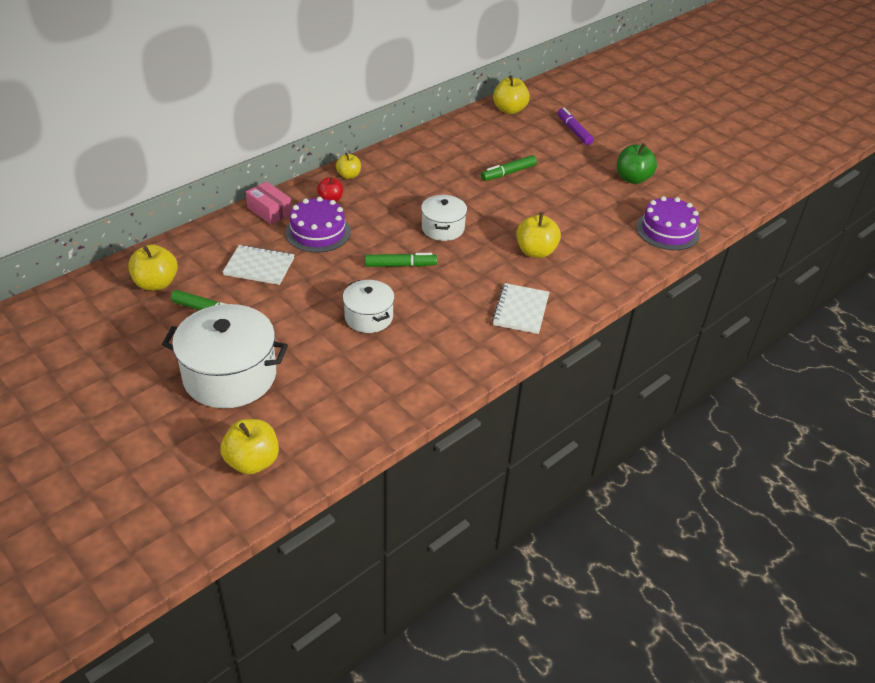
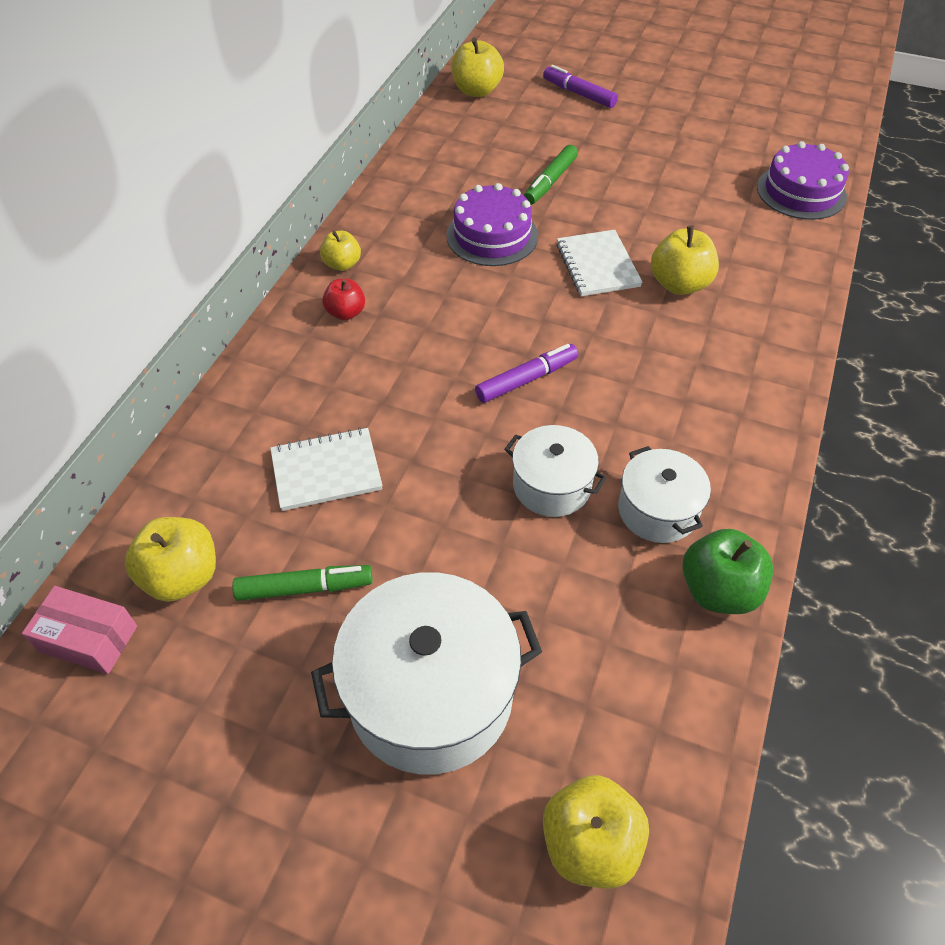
camera: 25 degrees left, 10 degrees up
pink box [246,182,291,225] -> pink box moved to [22,586,137,674]
purple cake [285,197,351,253] -> purple cake moved to [446,183,538,266]
green marker [365,253,437,267] -> purple marker [475,344,578,403]
white pot [421,195,467,241] -> white pot moved to [618,446,711,543]
white notebook [492,283,549,334] -> white notebook moved to [556,230,643,296]
green apple [617,143,657,184] -> green apple moved to [682,529,773,614]

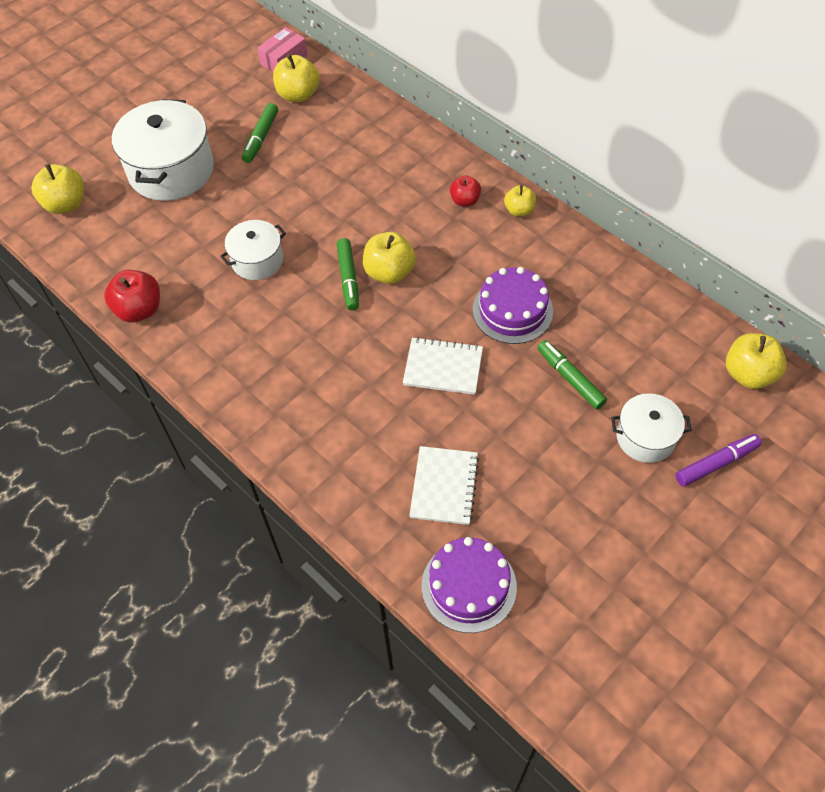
camera: 115 degrees right, 5 degrees up
white notebook [270,427,383,511] -> white notebook moved to [409,446,479,525]
purple marker [475,344,578,403] -> green marker [337,238,359,311]
white pot [618,446,711,543] -> white pot moved to [611,393,692,463]
yellow apple [651,225,719,295] -> yellow apple moved to [363,232,416,284]
green apple [682,529,773,614] -> red apple [104,270,160,323]

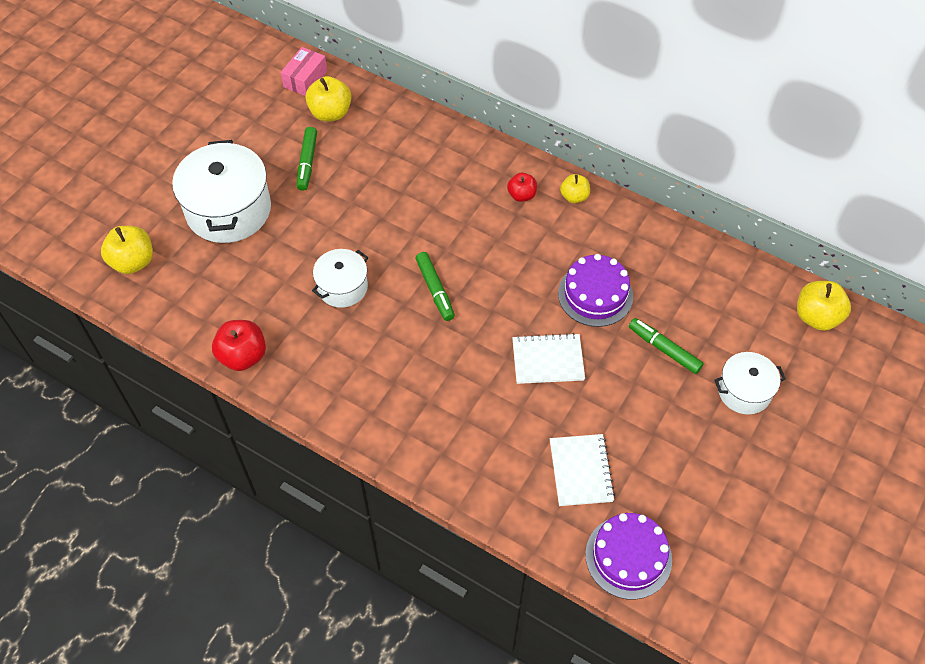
camera: 15 degrees left, 0 degrees up
yellow apple [363,232,416,284] -> none
purple marker [675,434,762,487] -> none

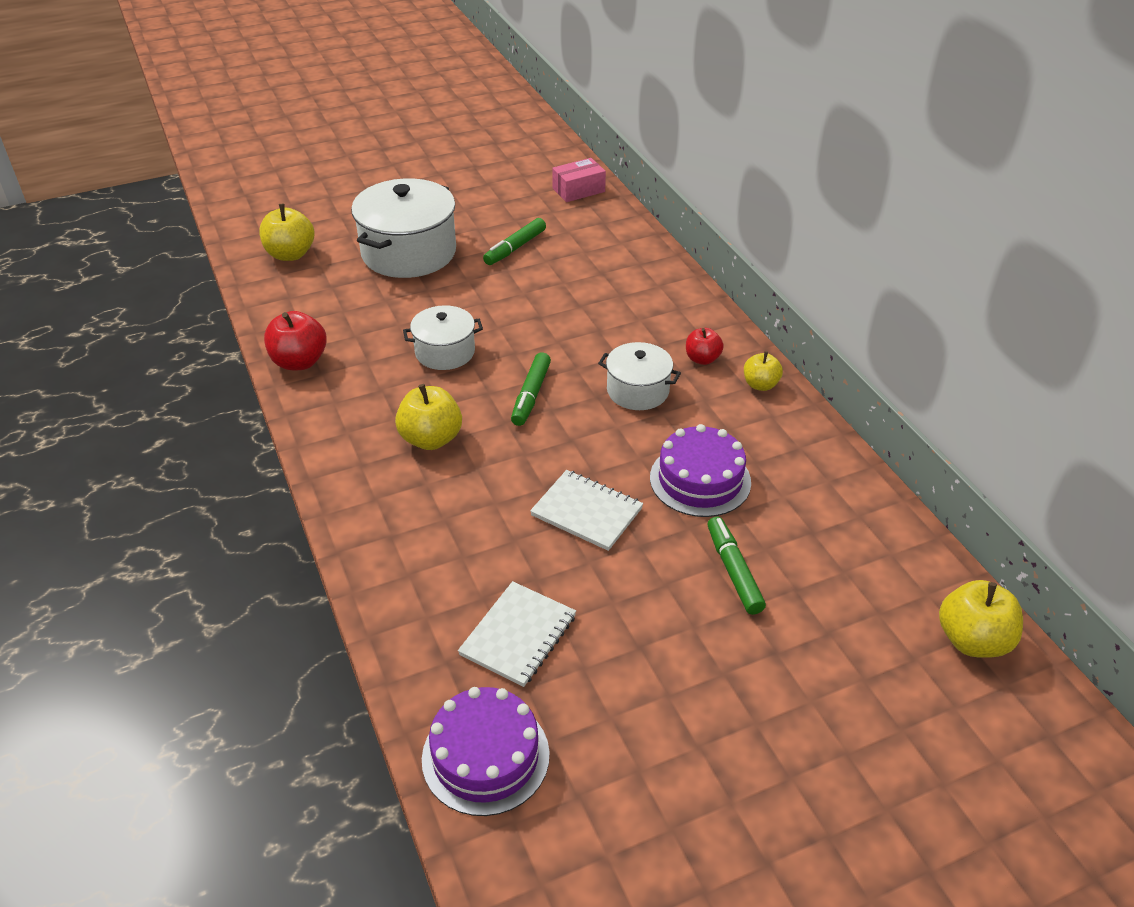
camera: 35 degrees right, 15 degrees down
yellow apple [305,76,351,122] -> yellow apple moved to [395,384,462,450]
white pot [714,352,786,414] -> white pot moved to [598,342,681,410]

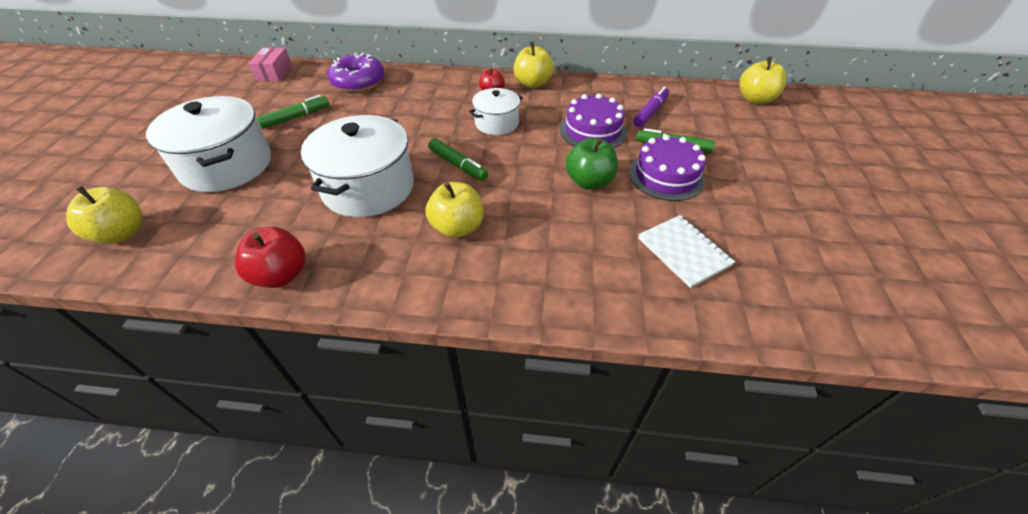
camera: 60 degrees left, 5 degrees up
white pot [403,305,483,370] -> white pot [301,115,414,217], size x1.77
purple cake [422,687,550,816] -> purple cake moved to [629,135,706,201]
green marker [483,218,546,265] -> green marker turned 105 degrees counterclockwise [257,95,329,129]
white notebook [530,470,643,551] -> green apple [565,138,618,190]
yellow apple [744,351,783,391] -> yellow apple [514,42,554,88], size x1.60
none -> purple donut [328,53,385,93]
none -> purple marker [633,87,669,127]

